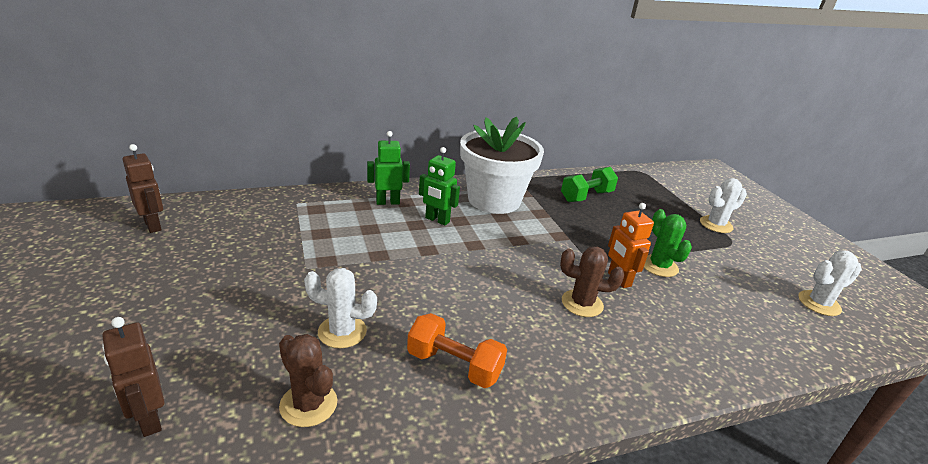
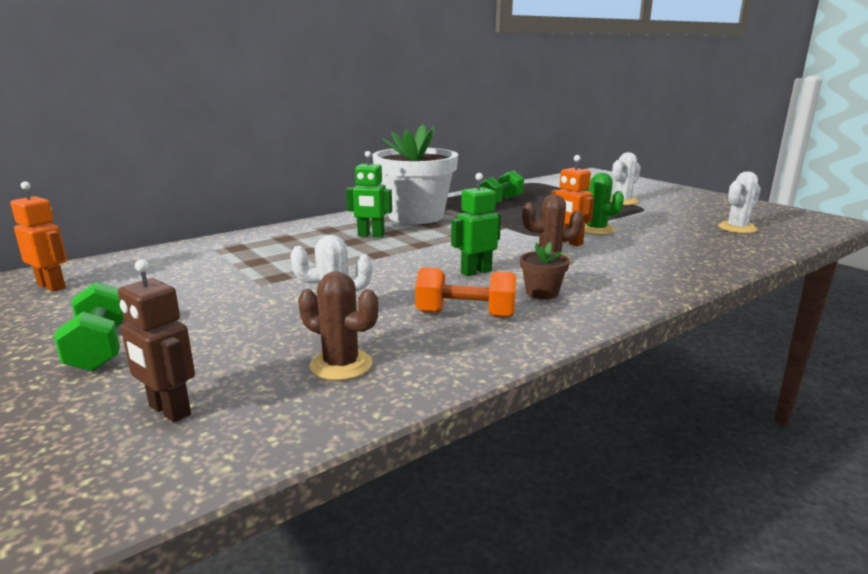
camera: 15 degrees left, 10 degrees down
brown robot [122,144,163,233] -> orange robot [10,181,67,292]
green robot [367,131,410,205] -> green robot moved to [451,173,501,276]
none -> green dumbbell [53,281,125,372]
none -> brown flower pot [520,242,570,299]

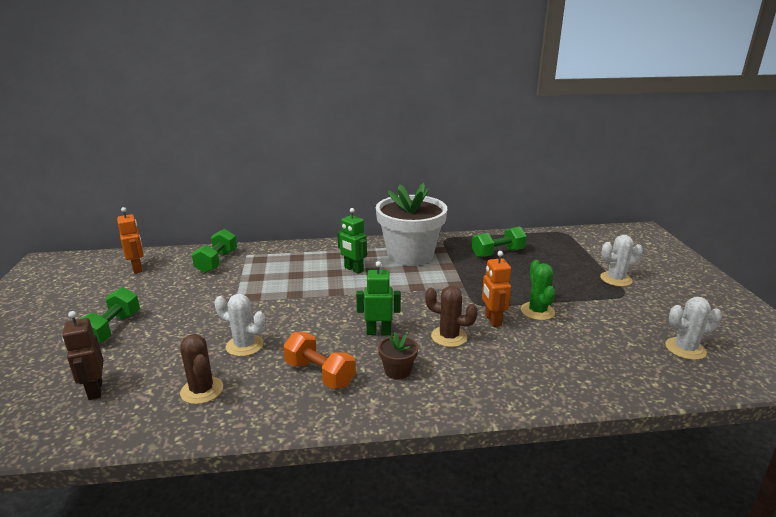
camera: 30 degrees right, 5 degrees up
none -> green dumbbell [192,229,237,273]

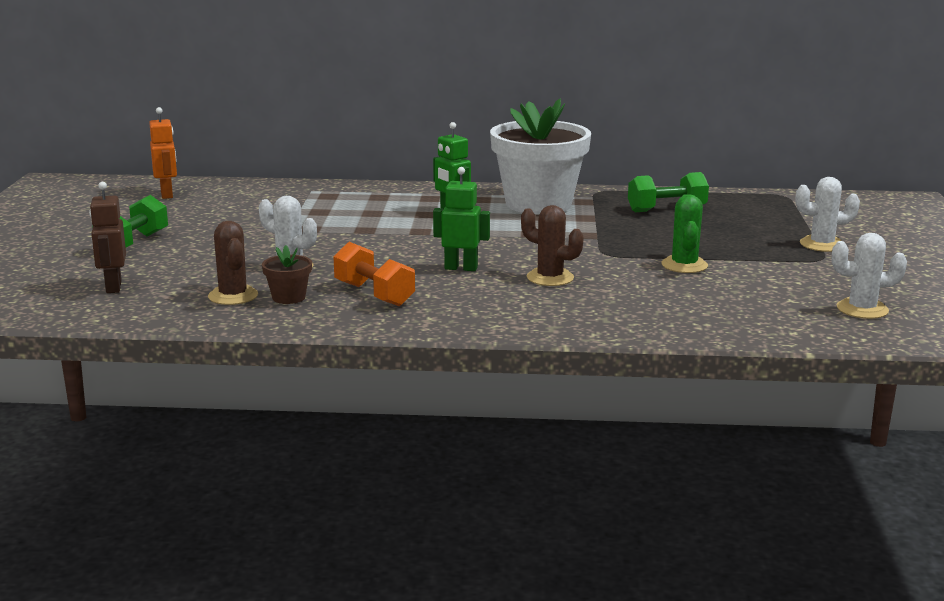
camera: 10 degrees right, 5 degrees down
green dumbbell [192,229,237,273] -> none
brown flower pot [378,332,418,380] -> brown flower pot moved to [262,245,312,304]
orange robot [482,251,511,327] -> none

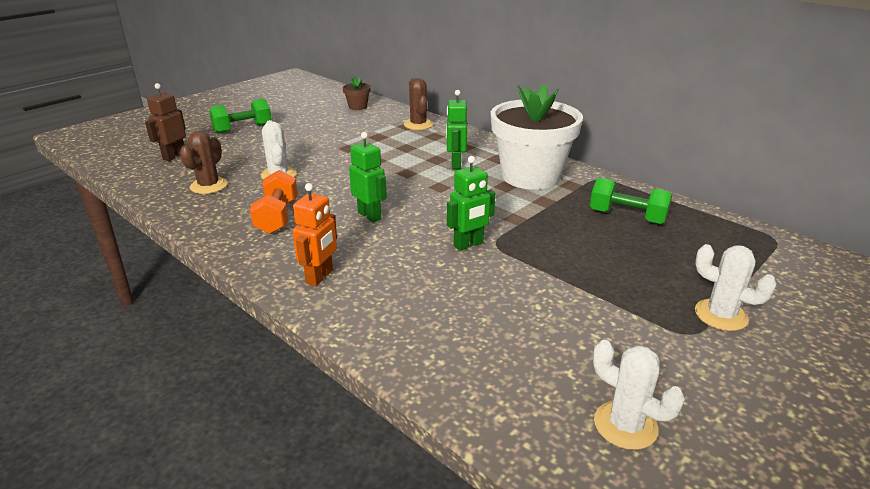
camera: 40 degrees right, 10 degrees up
orange robot [149,107,177,199] -> orange robot moved to [293,183,337,286]
brown flower pot [262,245,312,304] -> brown flower pot moved to [343,77,371,110]
brown cactus [521,205,584,286] -> brown cactus moved to [404,78,433,130]
green cactus [661,194,708,273] -> none
none -> green robot [447,156,495,251]

